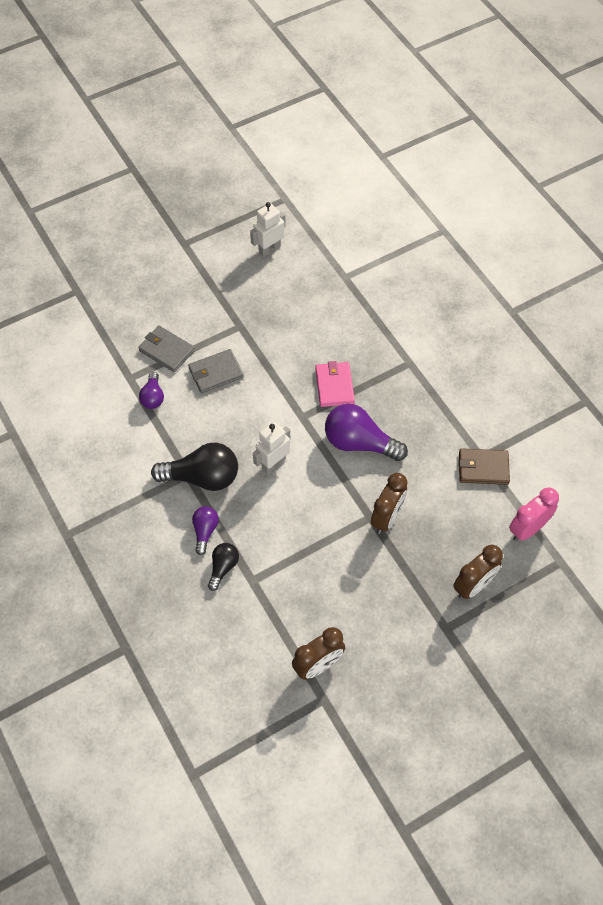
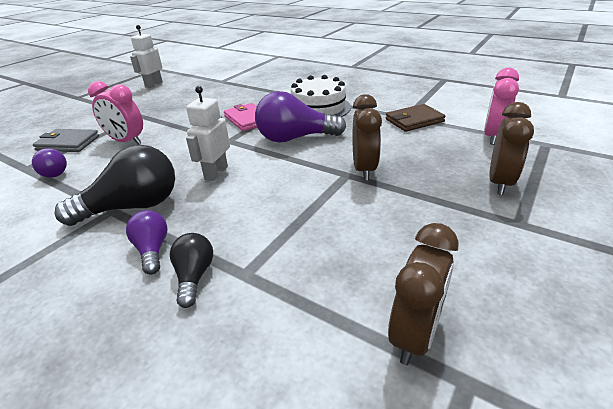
camera: 25 degrees left, 25 degrees down
grey wallet [188,349,244,393] -> pink clock [88,81,143,145]
none -> white cake [291,75,351,117]

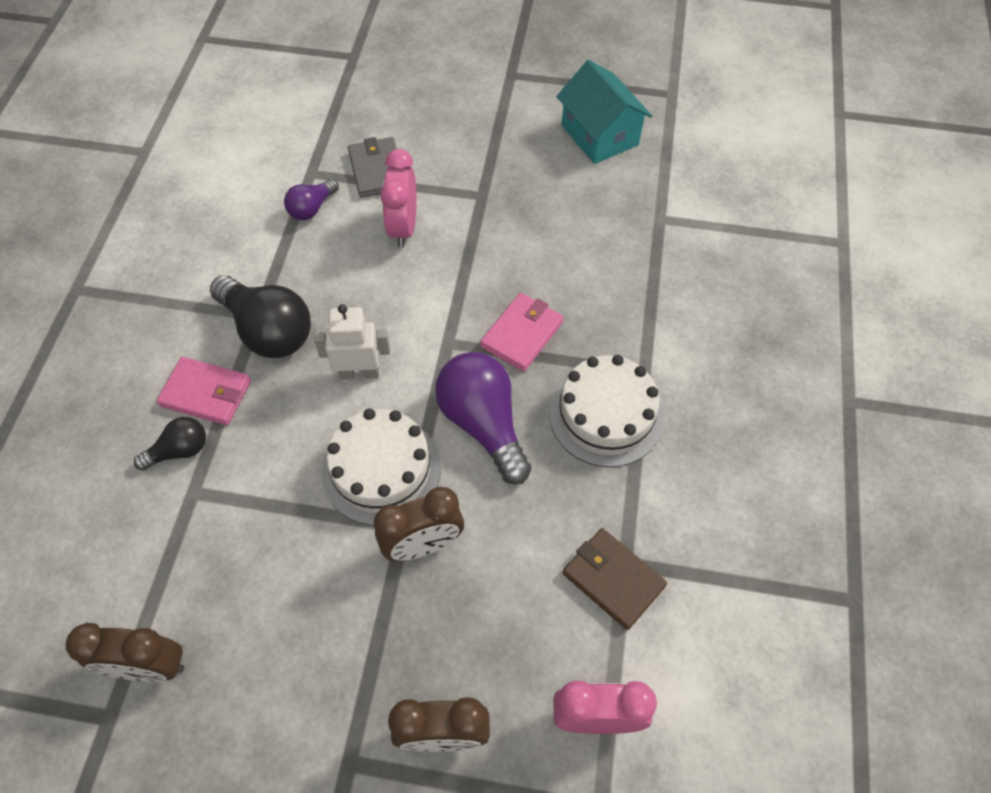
camera: 65 degrees right, 25 degrees up
purple light bulb [126,210,168,275] -> pink wallet [157,357,251,425]
white robot [130,25,163,88] -> turquoise house [556,60,652,164]
none -> white cake [322,408,441,526]

